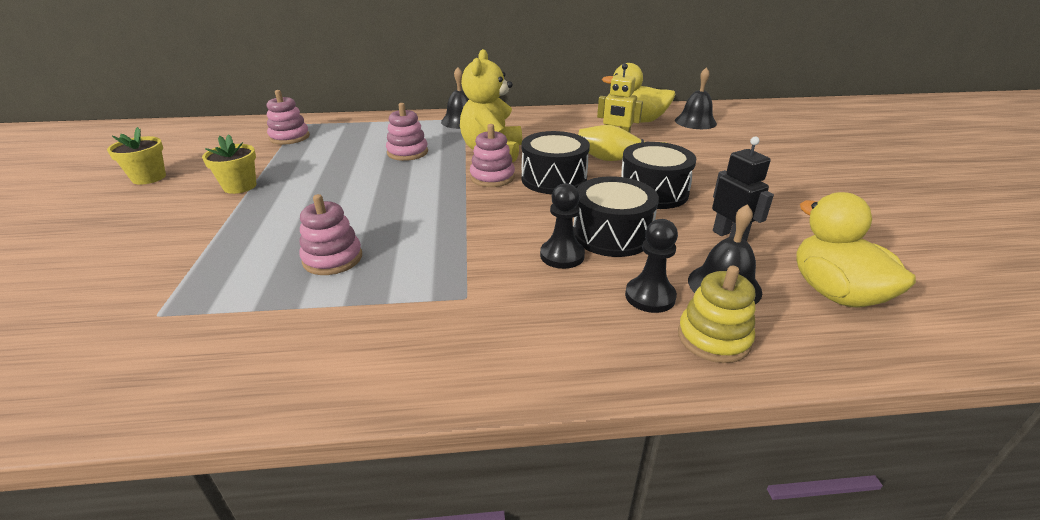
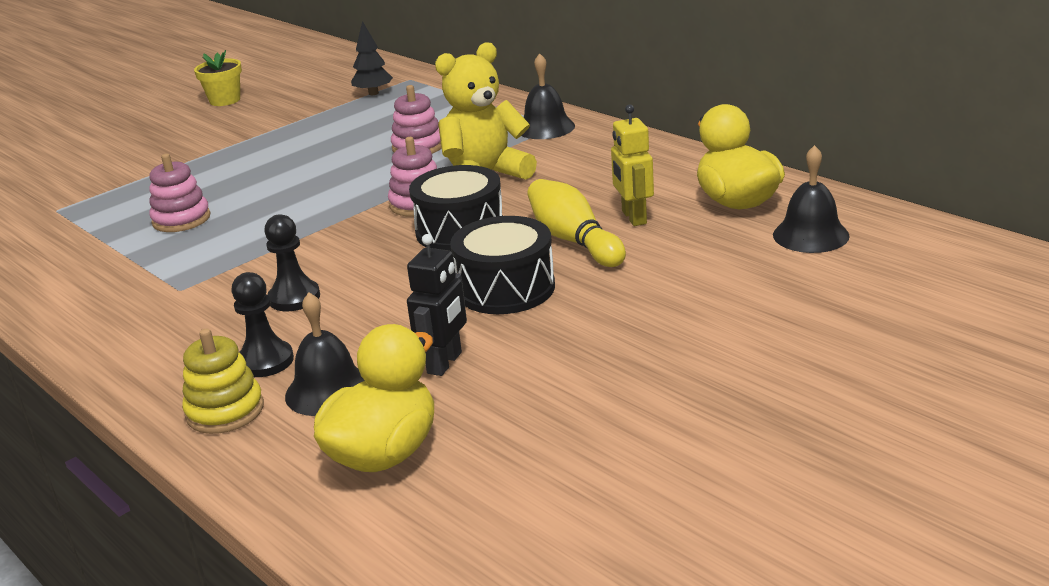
camera: 55 degrees right, 5 degrees down
yellow flower pot [202,134,256,194] -> none
pink stacking toy [267,90,310,145] -> black tree [351,21,393,95]
black drum [573,176,659,257] -> none

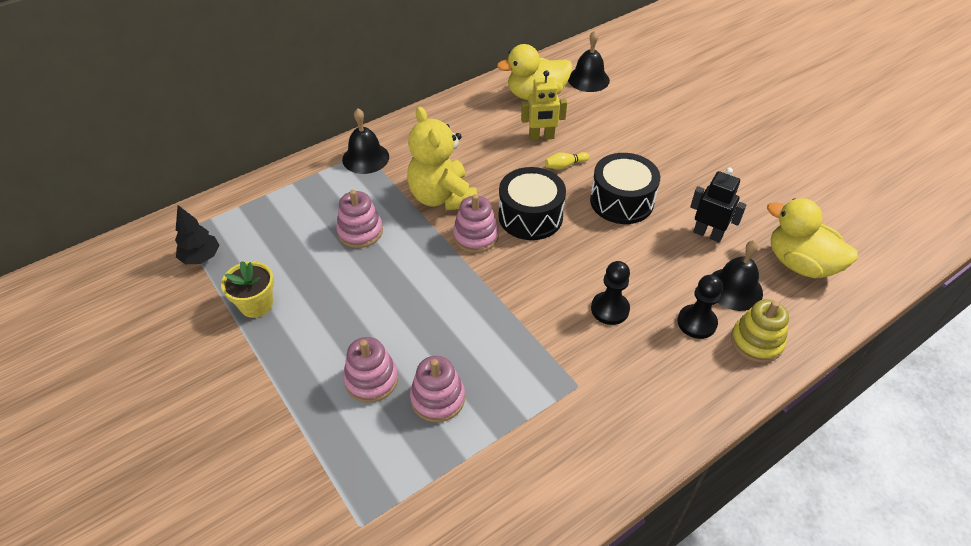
camera: 85 degrees left, 20 degrees up
yellow flower pot [194,50,242,106] -> yellow flower pot moved to [221,261,274,318]
yellow bowling pin [527,179,626,267] -> yellow bowling pin [545,152,589,170], size x0.49
none -> pink stacking toy [343,337,398,403]

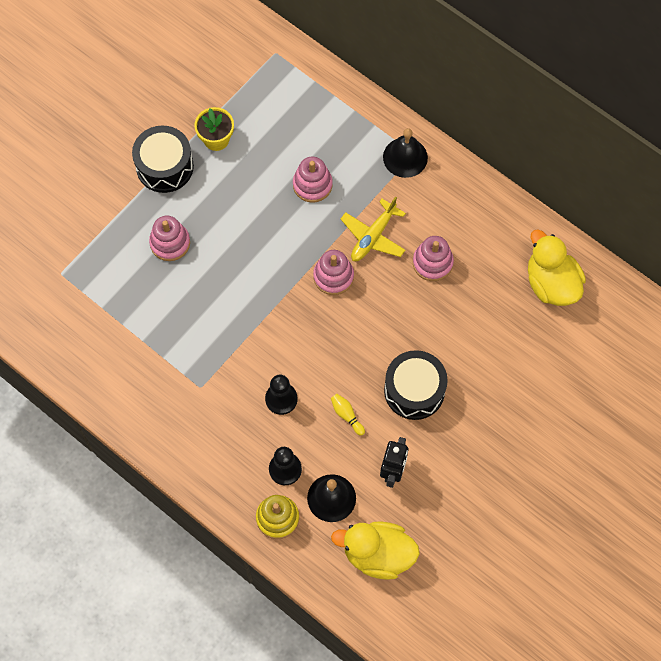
camera: 75 degrees right, 20 degrees up
black tree [175,205,220,264] -> none
yellow teddy bear [407,107,477,210] -> yellow plane [341,196,406,261]
pink stacking toy [410,356,465,422] -> pink stacking toy moved to [413,236,454,281]
black drum [499,167,566,240] -> black drum moved to [132,126,194,193]
yellow robot [521,70,567,141] -> none
yellow bowling pin [545,152,589,170] -> yellow bowling pin moved to [331,394,365,436]
black bell [568,31,610,92] -> none
yellow duck [767,198,858,278] -> yellow duck turned 105 degrees counterclockwise [331,521,420,580]

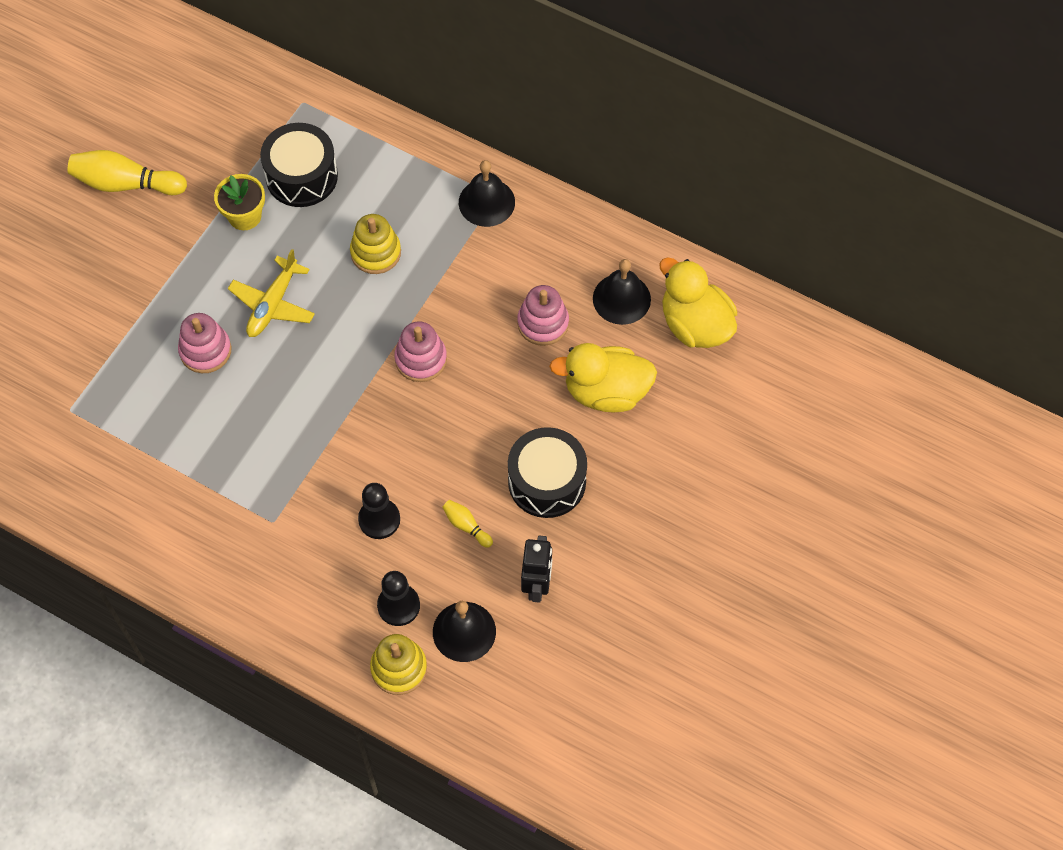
camera: 10 degrees left, 5 degrees down
black drum [132,126,194,193] -> black drum moved to [260,123,338,207]
pink stacking toy [293,157,332,203] -> yellow stacking toy [350,214,401,274]
yellow duck [331,521,420,580] -> yellow duck moved to [549,343,657,412]
yellow plane [341,196,406,261] -> yellow plane moved to [228,249,315,337]
none -> yellow bowling pin [68,150,187,195]
none -> black bell [593,259,651,325]

